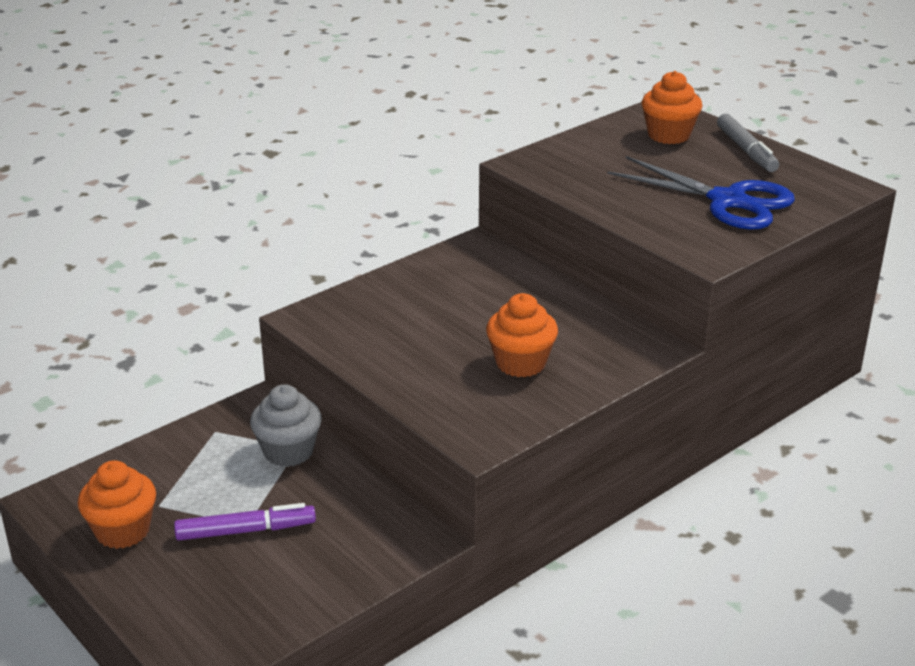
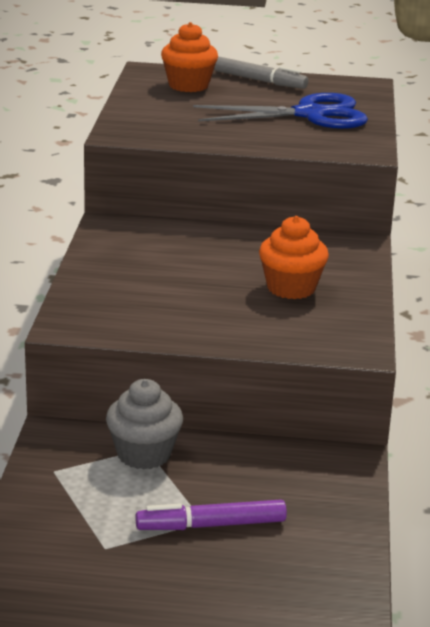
camera: 45 degrees left, 5 degrees down
orange cupcake [78,460,156,549] -> none
purple marker [174,503,316,541] -> purple marker turned 135 degrees counterclockwise [135,499,287,530]

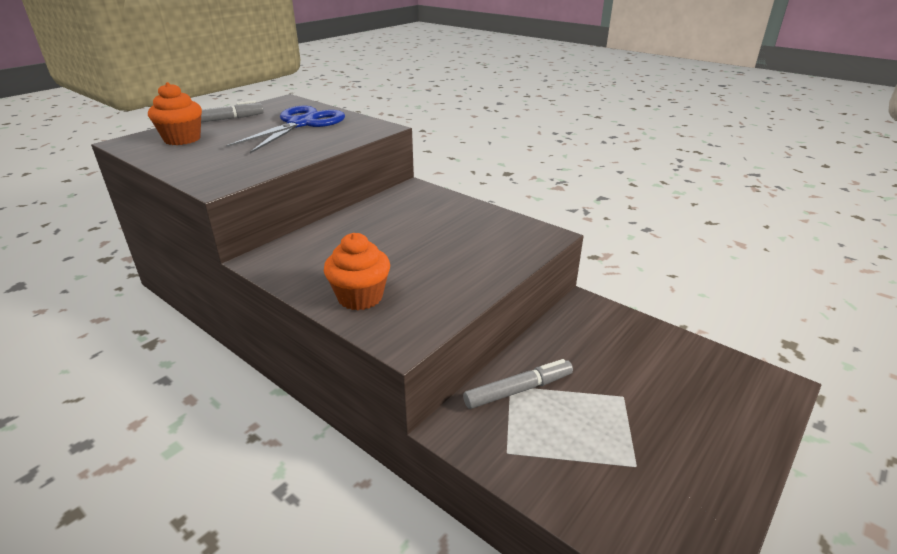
camera: 55 degrees left, 5 degrees up
grey cupcake [106,379,183,469] -> grey marker [463,359,573,409]
purple marker [135,499,287,530] -> none
orange cupcake [259,216,329,299] -> orange cupcake moved to [324,233,390,310]

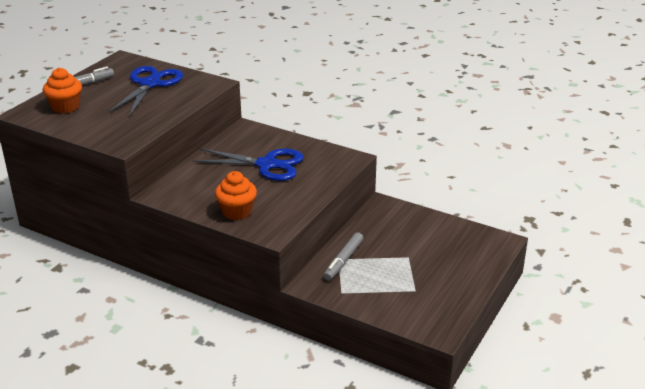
camera: 10 degrees left, 0 degrees up
grey marker [463,359,573,409] -> grey marker turned 150 degrees clockwise [324,232,363,280]
none -> blue scissors [192,148,304,181]

